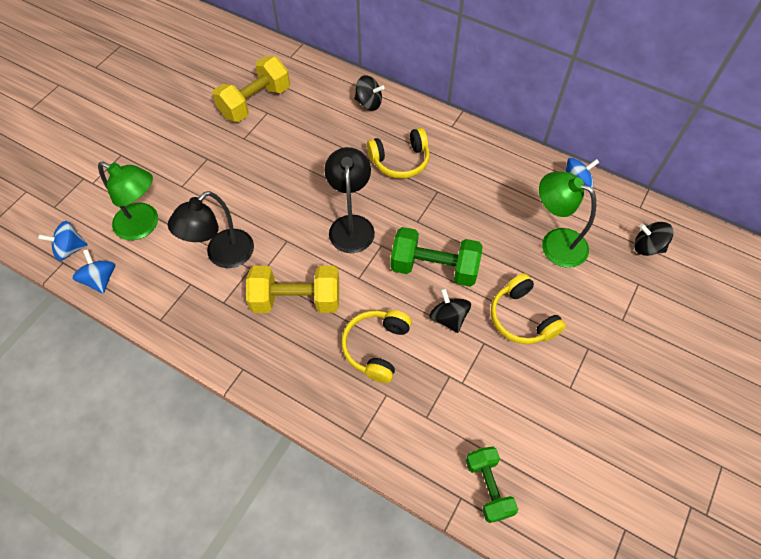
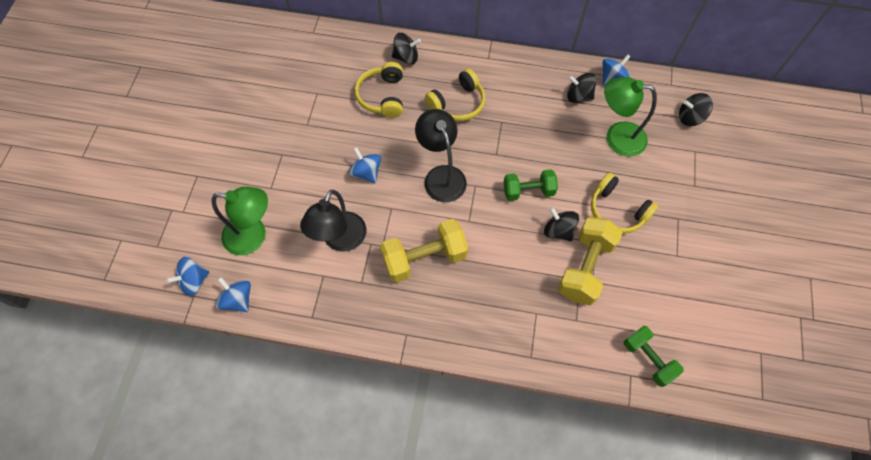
camera: 20 degrees left, 5 degrees up
yellow dumbbell [213,56,290,122] -> yellow dumbbell moved to [558,217,623,305]
yellow headphones [341,310,412,383] -> yellow headphones moved to [354,62,403,118]
green dumbbell [390,227,483,287] -> green dumbbell [504,169,558,201], size x0.65
none -> blue spinning top [349,147,381,183]
none -> black spinning top [567,73,596,103]

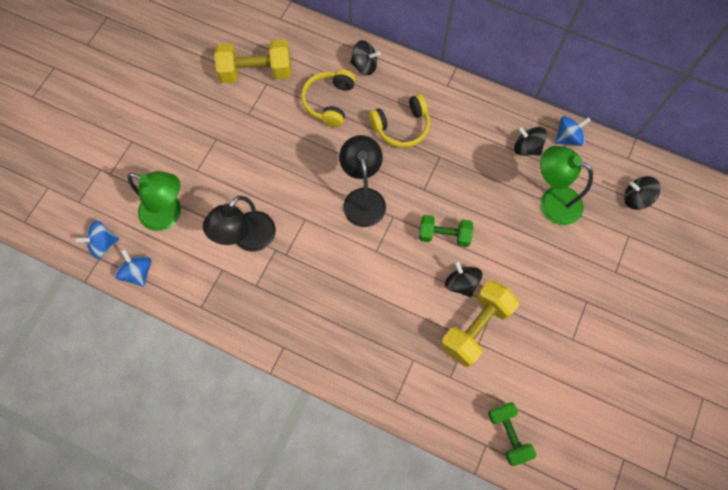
camera: 15 degrees right, 5 degrees up
blue spinning top [349,147,381,183] -> none
yellow dumbbell [380,219,468,283] -> yellow dumbbell moved to [214,39,291,84]
yellow headphones [591,173,658,234] -> none

